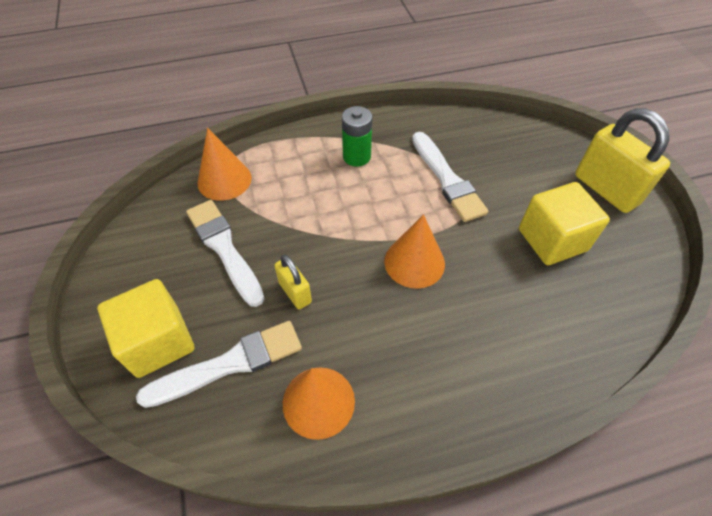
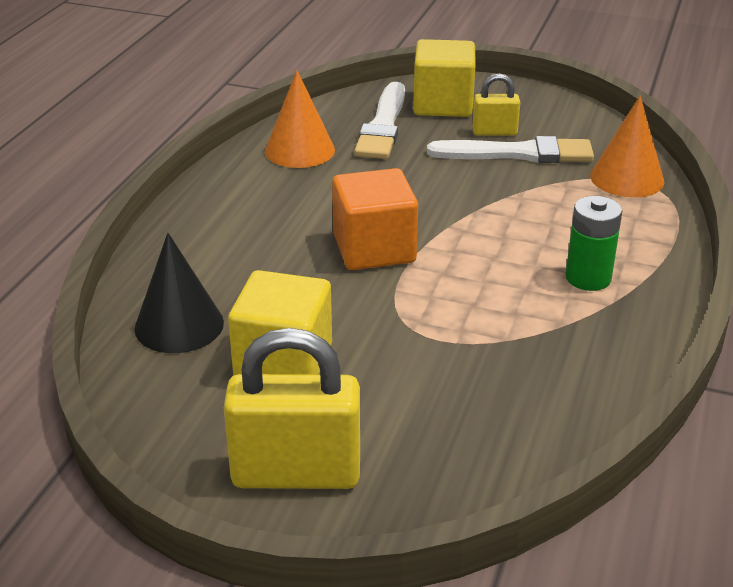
camera: 125 degrees right, 20 degrees down
yellow padlock [274,254,312,309] -> yellow padlock moved to [473,73,520,135]
orange cone [384,214,445,289] -> orange cube [332,168,418,270]
white brush [412,132,488,222] -> none
none -> black cone [135,233,224,353]

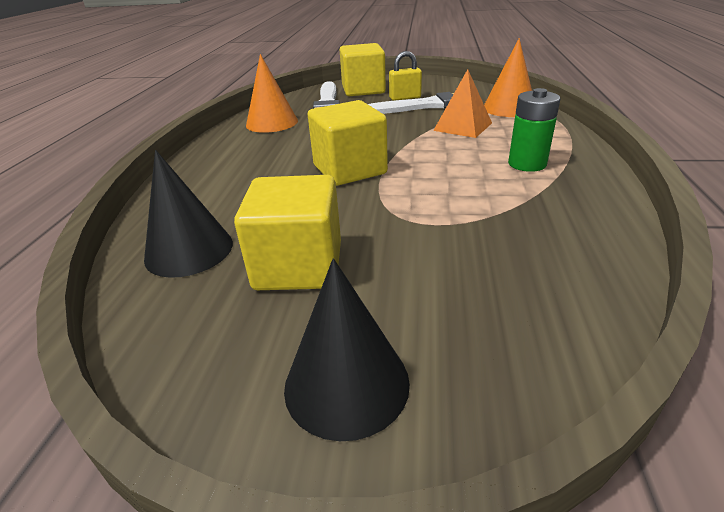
camera: 10 degrees left, 0 degrees up
yellow padlock [224,328,360,489] -> black cone [284,258,410,441]
orange cube [332,168,418,270] -> yellow cube [308,100,388,186]
none -> orange pyramid [433,69,492,138]

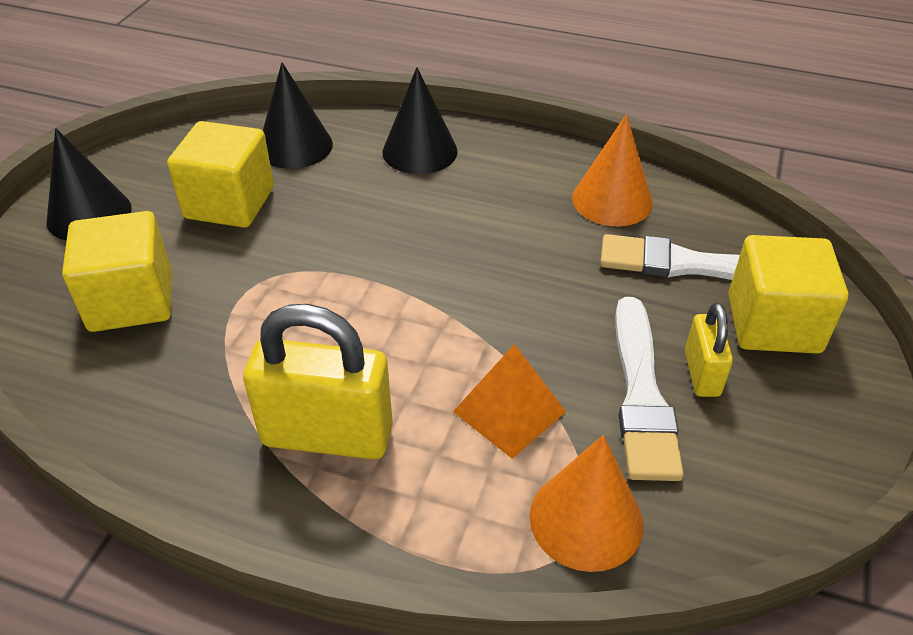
camera: 100 degrees right, 10 degrees up
yellow cube [308,100,388,186] -> yellow cube moved to [62,211,171,332]
green battery [508,88,560,172] -> yellow padlock [243,304,393,459]
none -> black cone [382,67,458,174]

